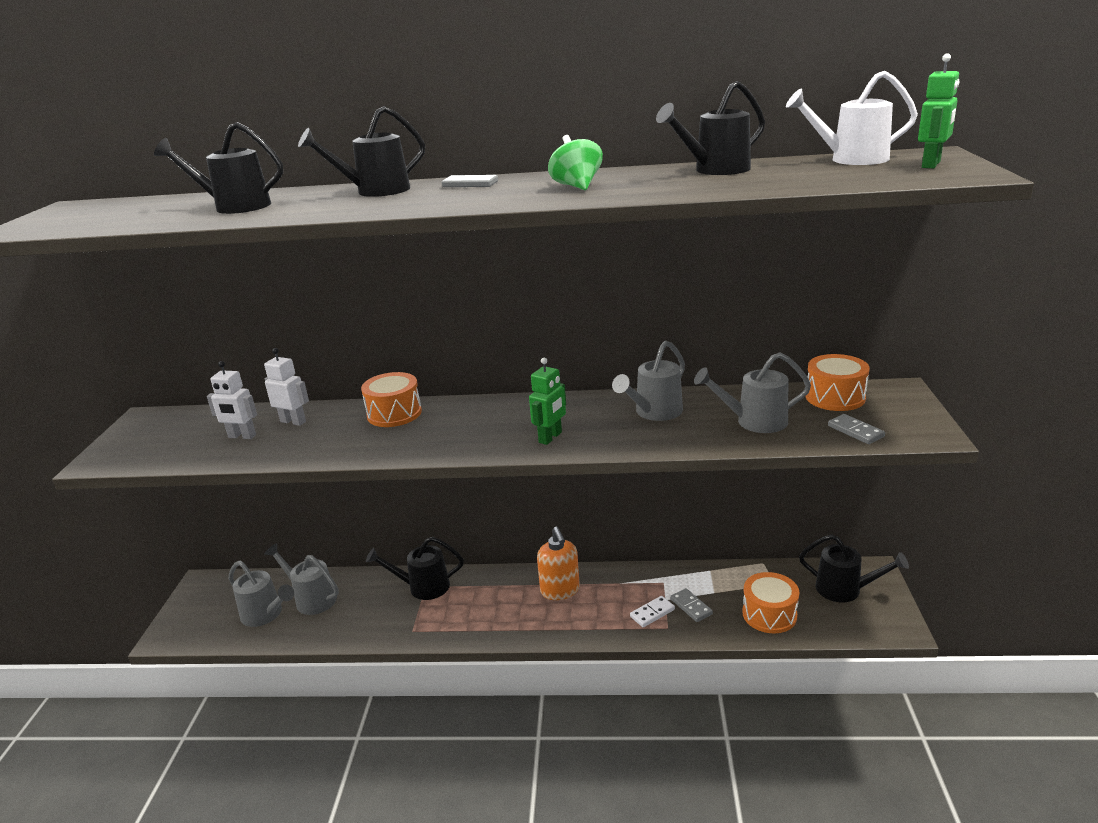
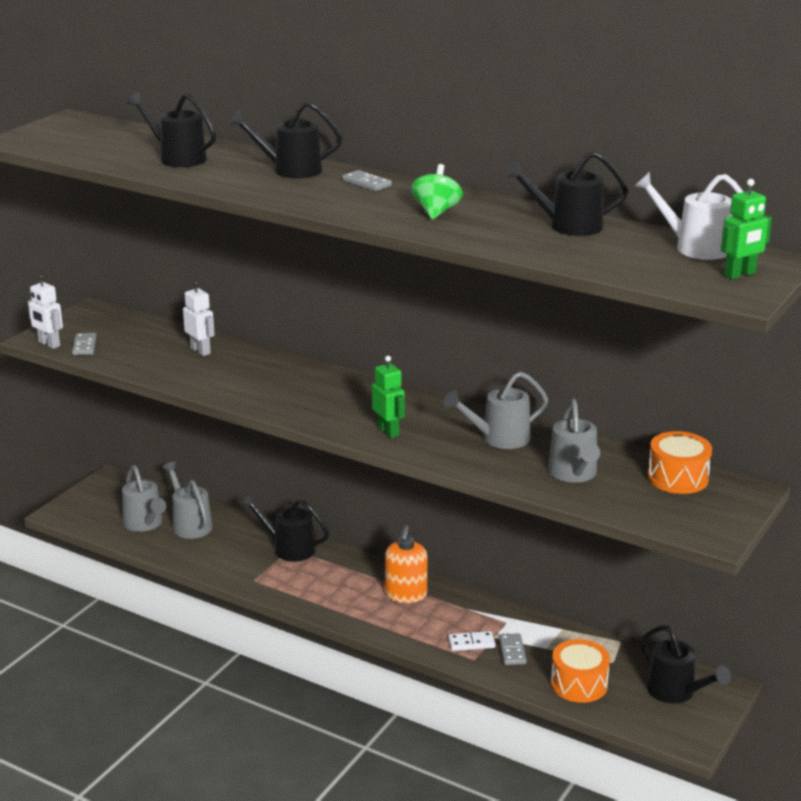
camera: 25 degrees right, 0 degrees up
white robot [207,361,257,439] -> white robot moved to [28,274,63,349]
orange drum [361,372,422,427] -> none
green robot [529,358,566,445] -> green robot turned 90 degrees counterclockwise [372,356,405,438]
grey watering can [694,352,811,433] -> grey watering can turned 120 degrees counterclockwise [548,399,600,483]
grey domino [828,414,885,444] -> grey domino moved to [72,333,97,355]

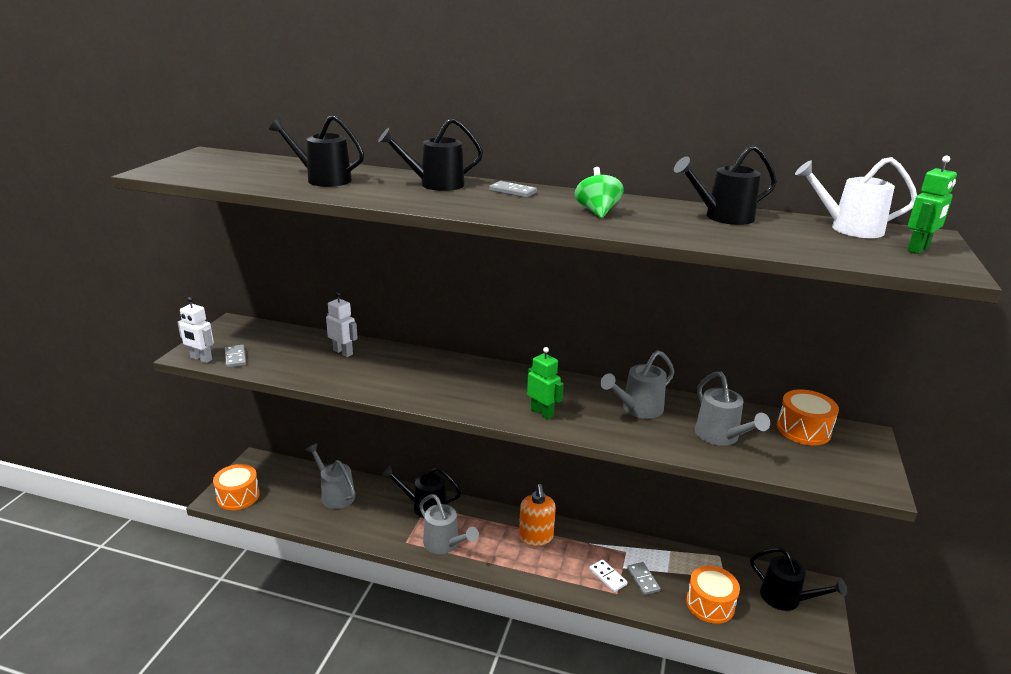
camera: 15 degrees left, 0 degrees up
grey watering can [122,465,166,532] -> grey watering can moved to [419,494,479,554]
white domino [448,631,495,651] -> white domino turned 75 degrees clockwise [589,559,628,592]
none -> orange drum [213,464,260,510]

